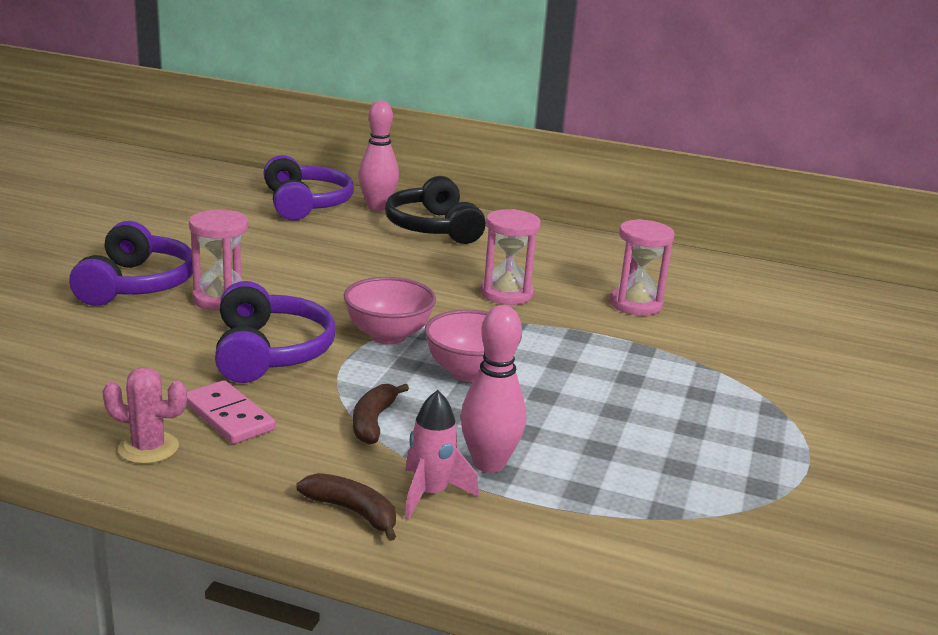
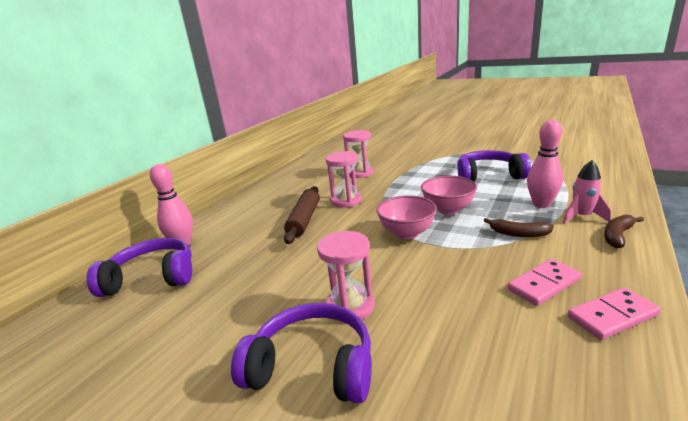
camera: 75 degrees left, 0 degrees up
pink cactus [102,367,187,464] -> pink domino [568,287,661,340]
purple headphones [215,281,336,383] -> purple headphones moved to [457,150,531,182]
black headphones [385,176,486,244] -> none
none -> brown rolling pin [284,186,319,244]

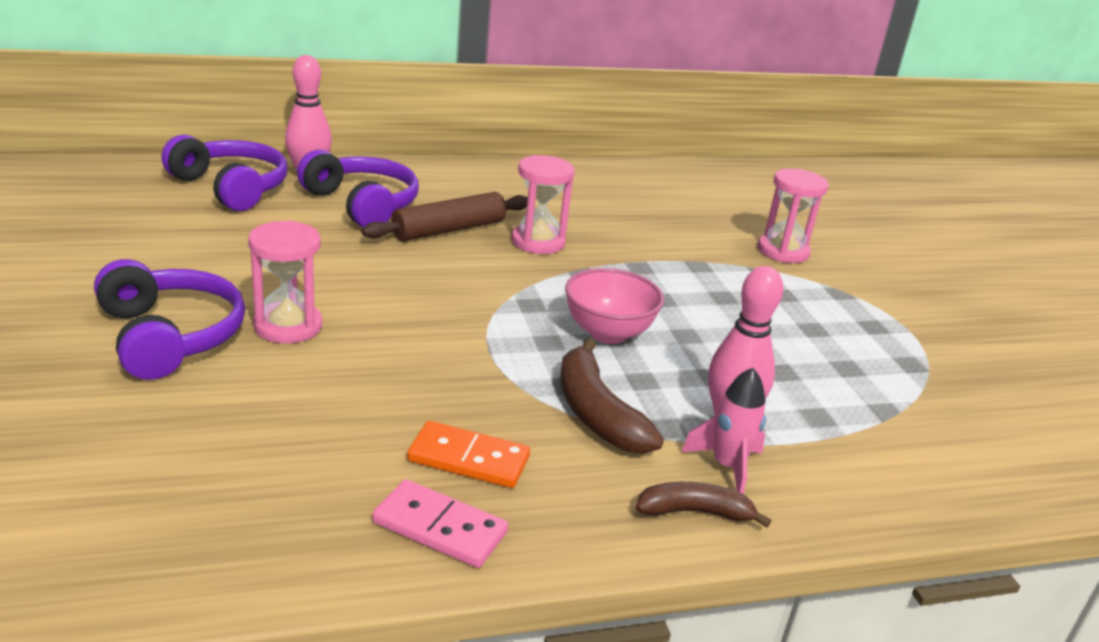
camera: 40 degrees right, 5 degrees up
pink hourglass [343,130,374,178] -> pink hourglass moved to [758,169,829,263]
pink bowl [376,195,437,239] -> none
purple headphones [457,150,531,182] -> purple headphones moved to [297,150,419,228]
brown banana [484,218,554,237] -> brown banana [560,338,664,454], size x1.56
pink domino [507,259,582,306] -> orange domino [407,421,530,488]

